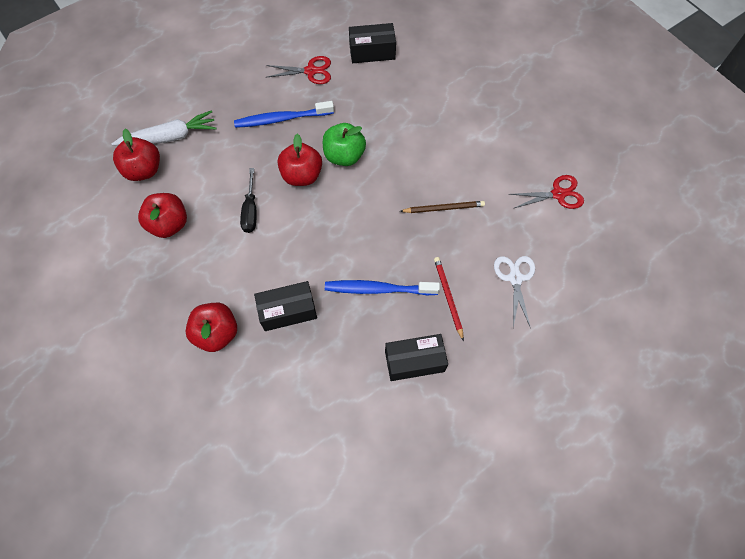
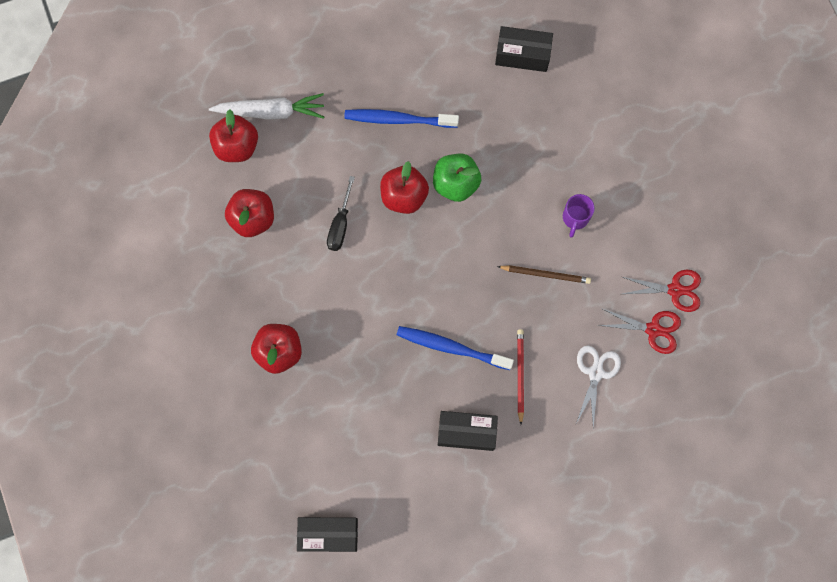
camera: 15 degrees right, 10 degrees up
black box [254,281,317,331] -> black box moved to [297,517,358,552]
red scissors [266,56,331,84] -> red scissors moved to [597,308,681,354]
none -> purple mug [563,194,595,238]

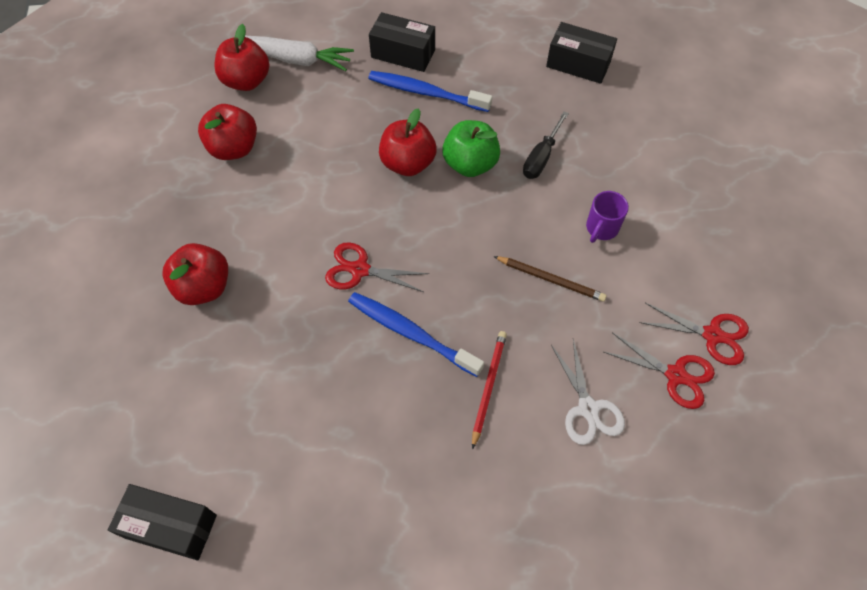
camera: 15 degrees right, 15 degrees down
black screwdriver [327,176,355,251] -> black screwdriver moved to [523,111,569,179]
black box [438,411,498,451] -> black box moved to [369,12,435,72]
white scissors [576,345,621,428] -> white scissors turned 135 degrees clockwise [551,339,625,445]
none -> red scissors [325,242,429,292]

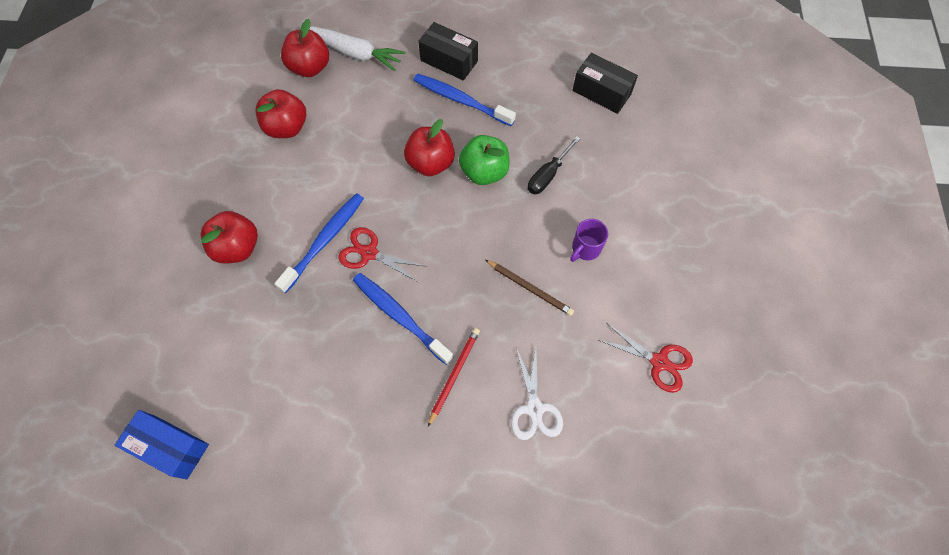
camera: 10 degrees right, 5 degrees up
black box [108,484,217,561] -> blue box [114,410,209,479]
red scissors [604,332,715,409] -> none
none -> blue toothbrush [274,193,364,293]

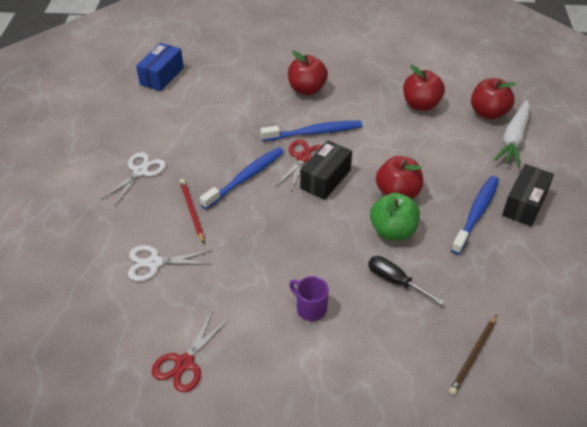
camera: 90 degrees right, 20 degrees down
blue toothbrush [274,193,364,293] -> blue toothbrush turned 45 degrees counterclockwise [260,121,362,141]
red pencil [428,328,480,427] -> red pencil turned 135 degrees counterclockwise [180,179,204,244]
brown pencil [485,260,574,316] -> brown pencil moved to [449,315,497,395]
black box [572,53,638,114] -> black box moved to [300,140,352,200]
none -> white scissors [101,152,166,206]

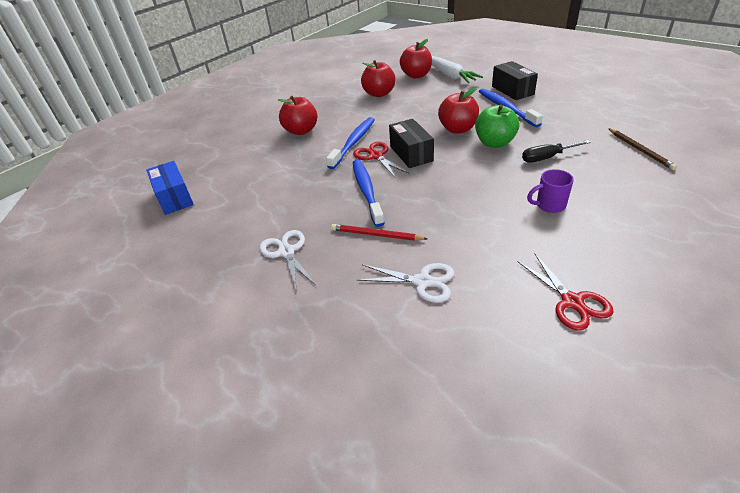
camera: 50 degrees left, 5 degrees down
white scissors [128,245,212,281] -> white scissors turned 105 degrees counterclockwise [357,263,454,303]

